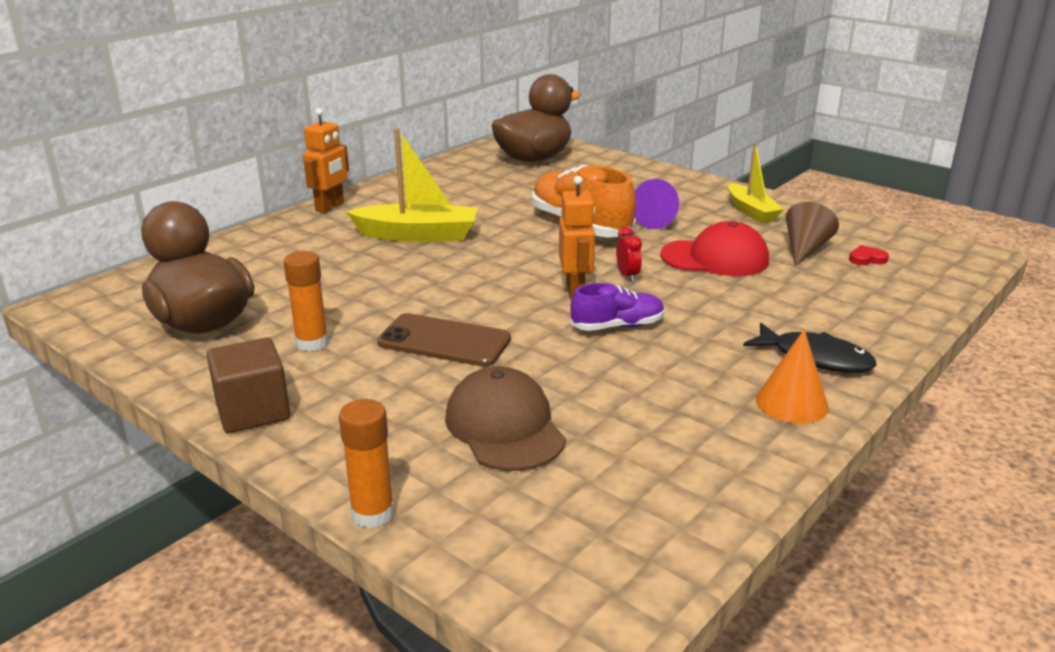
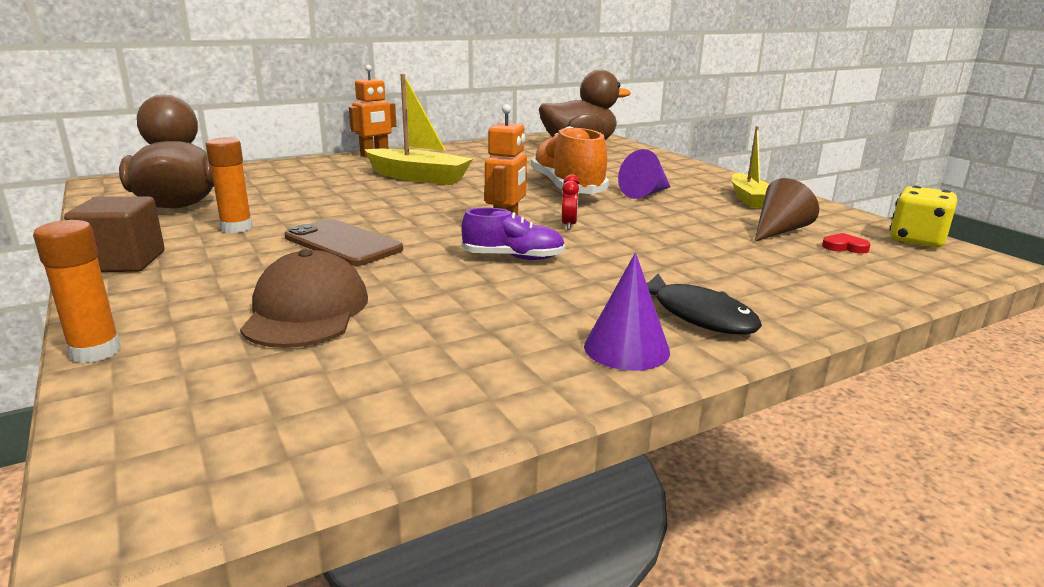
camera: 20 degrees right, 5 degrees down
red cap [660,221,769,276] -> none
orange cone [756,329,829,424] -> purple cone [584,253,670,371]
none -> yellow dice [890,186,957,248]

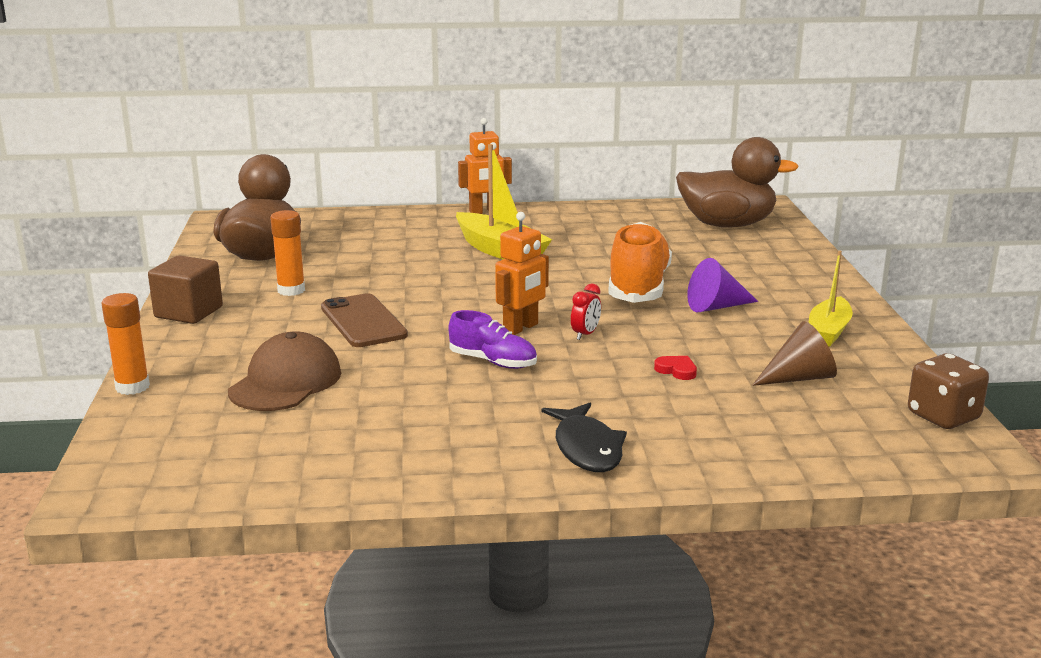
camera: 25 degrees right, 0 degrees up
purple cone [584,253,670,371] -> none
red heart [822,233,871,254] -> red heart moved to [654,356,697,380]
yellow dice [890,186,957,248] -> brown dice [908,353,989,429]

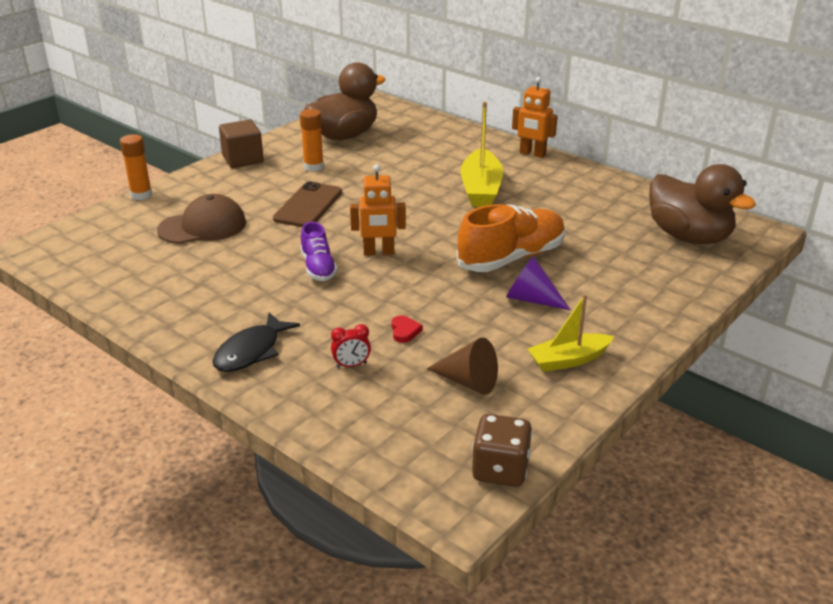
camera: 45 degrees right, 10 degrees up
red clock [571,283,601,340] -> red clock moved to [331,324,371,368]

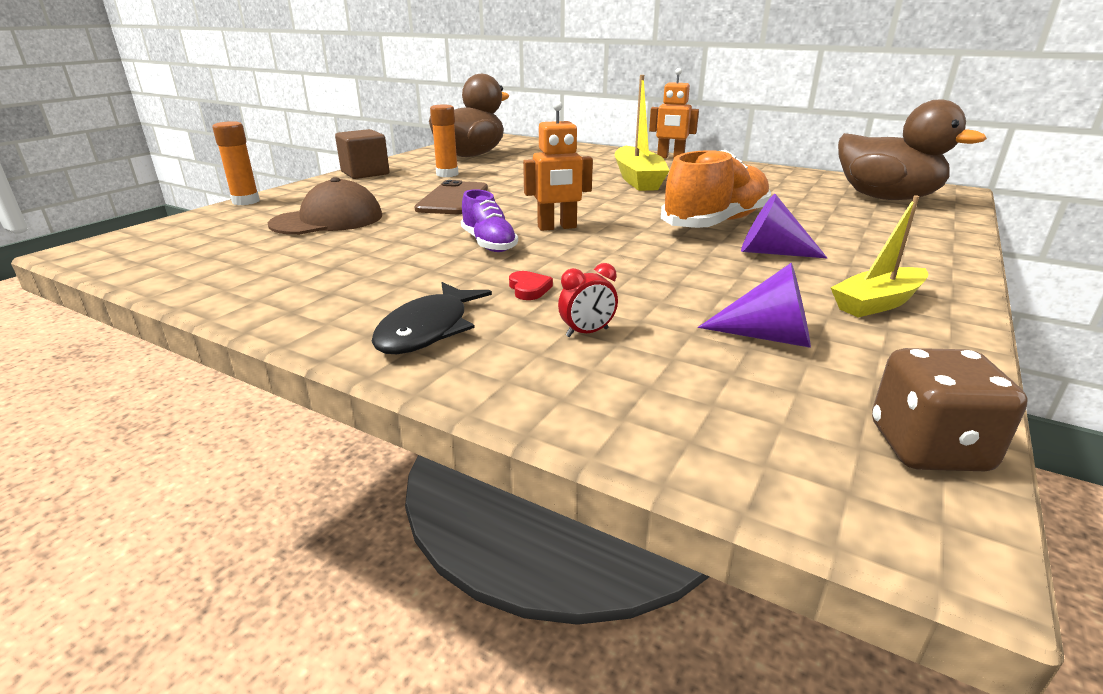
camera: 10 degrees left, 5 degrees down
red heart [391,315,423,343] -> red heart moved to [509,271,553,300]
brown cone [427,337,498,395] -> purple cone [698,263,811,348]

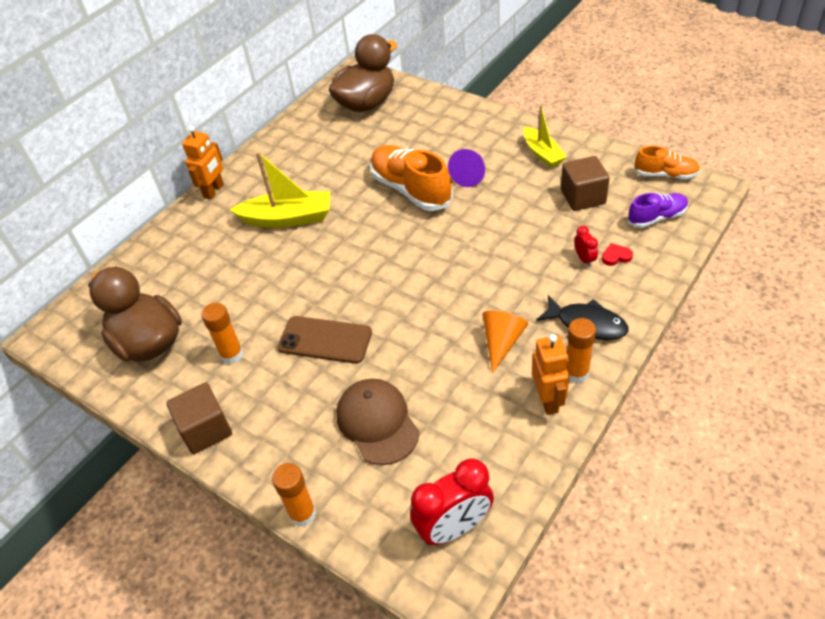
camera: 80 degrees left, 20 degrees up
purple shoe [461,189,518,252] -> purple shoe moved to [628,193,689,228]
red heart [509,271,553,300] -> red heart moved to [602,243,633,266]
orange robot [523,101,593,231] -> orange robot moved to [532,334,569,415]
purple cone [698,263,811,348] -> brown cube [561,156,610,211]
brown dice [872,348,1028,471] -> orange shoe [634,146,700,179]
none -> red clock [410,459,494,545]
none -> orange cone [482,311,528,373]
none -> orange glue stick [567,318,596,383]

